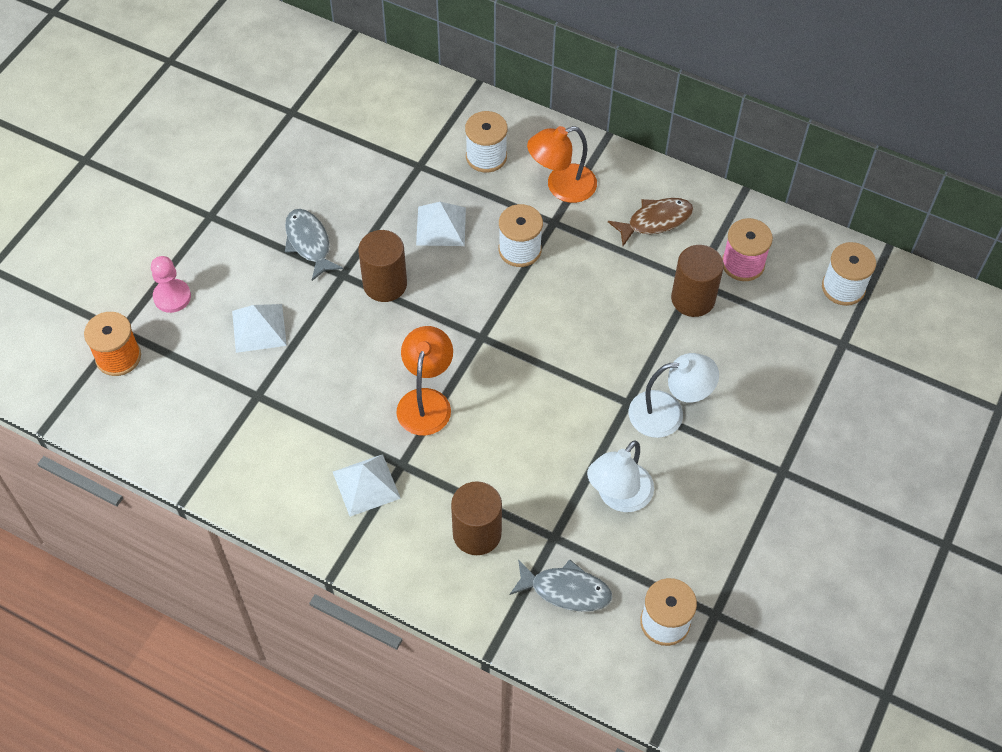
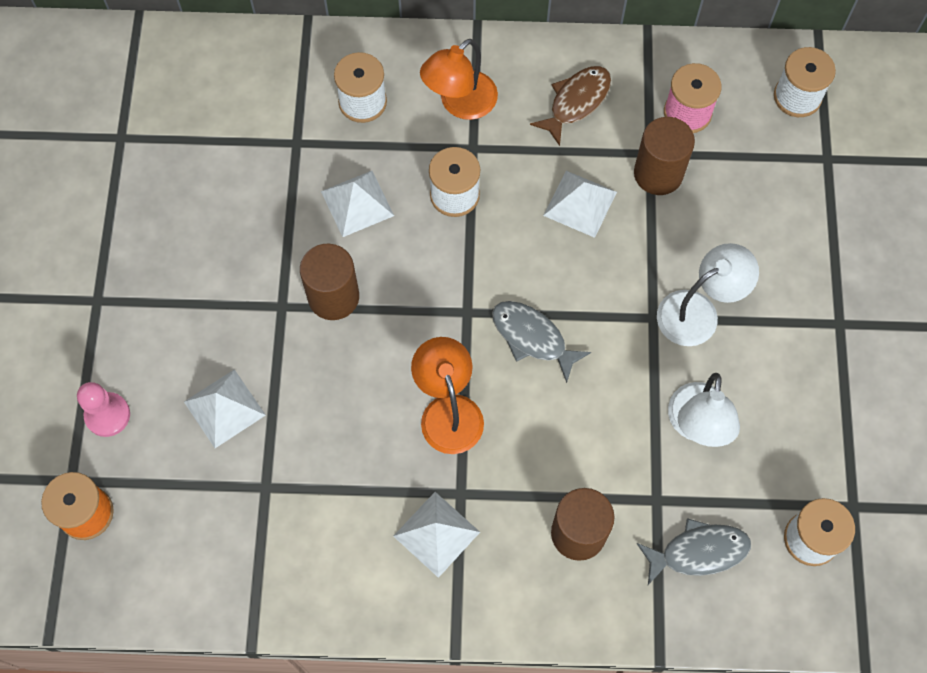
camera: 25 degrees left, 10 degrees up
grey fish [285,209,343,281] -> grey fish moved to [492,301,591,383]
none -> white pyramid [543,171,617,238]

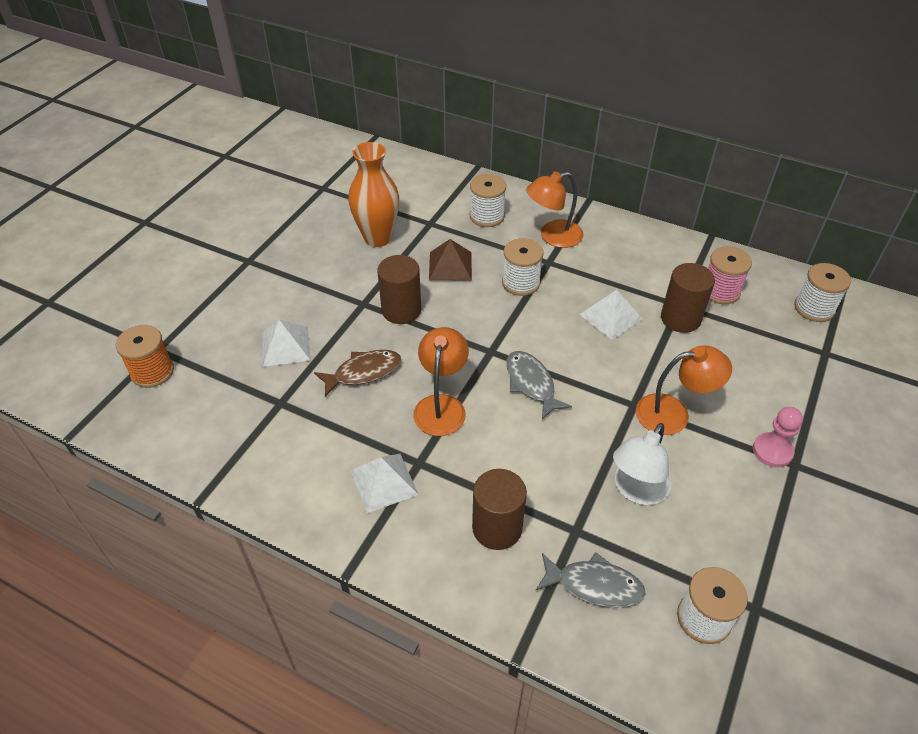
camera: 25 degrees right, 20 degrees down
pink pawn [77,382,130,437] -> pink pawn moved to [753,407,803,468]
white pyramid [321,171,394,237] -> brown pyramid [429,239,472,281]
brown fish [530,66,611,146] -> brown fish moved to [314,350,401,397]
white lamp [657,243,759,346] -> orange lamp [636,345,732,435]
none -> orange vase [348,142,399,247]

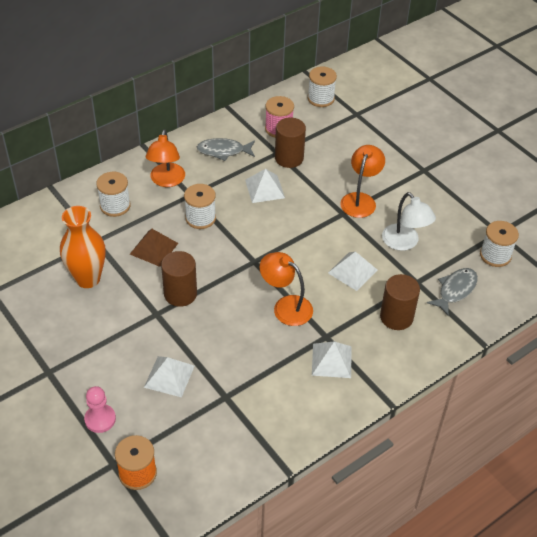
camera: 65 degrees left, 0 degrees up
brown fish [314,350,401,397] -> none
grey fish [506,351,572,420] -> grey fish moved to [197,138,255,161]
pink pawn [753,407,803,468] -> pink pawn moved to [84,386,116,433]
none -> white pyramid [328,251,377,291]

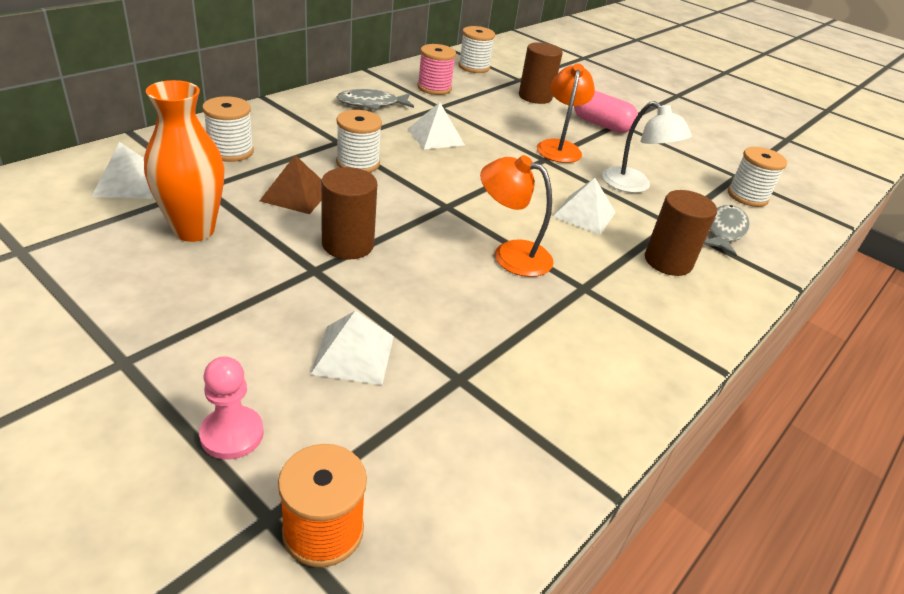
camera: 15 degrees left, 10 degrees down
orange lamp [146,129,185,187] -> none
brown cylinder [275,118,306,168] -> brown cylinder moved to [519,42,563,104]
white pyramid [312,341,352,378] -> white pyramid moved to [91,142,153,199]
none -> pink capsule [574,91,638,133]

